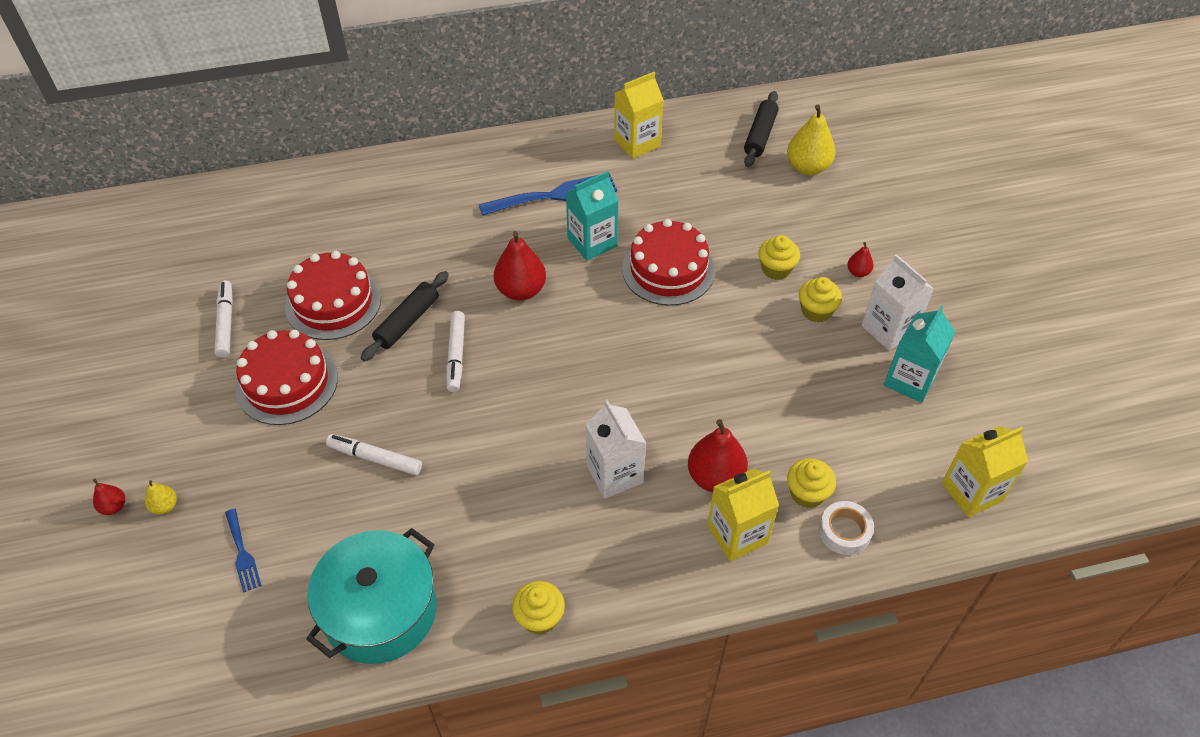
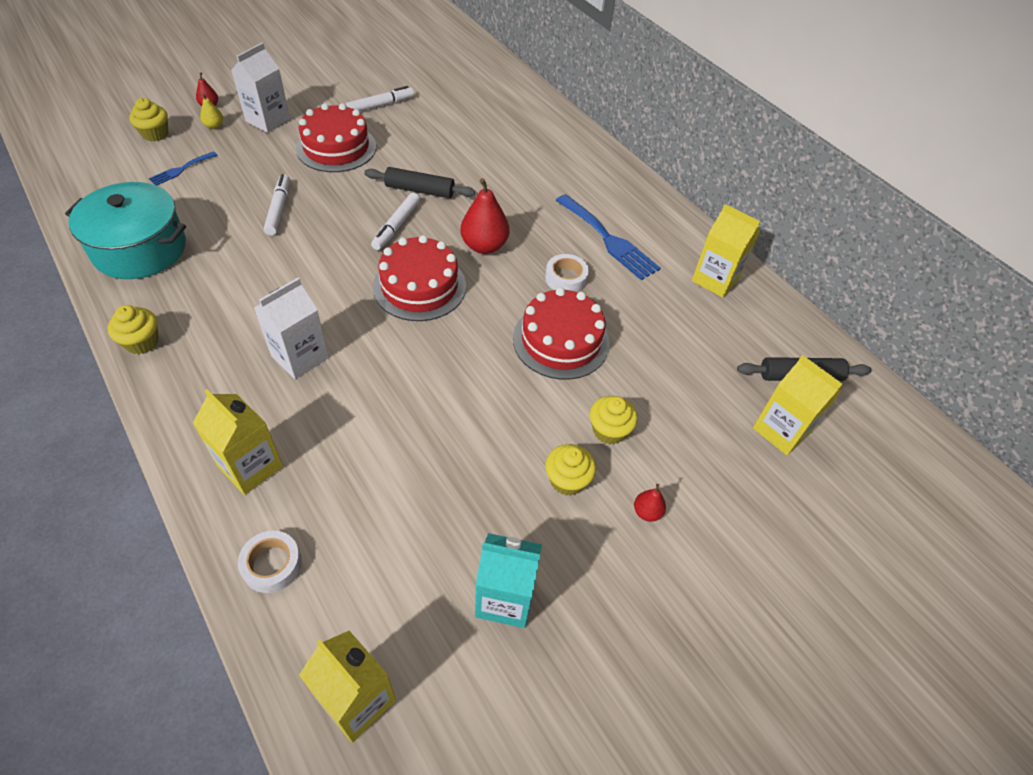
camera: 65 degrees right, 0 degrees up
red cake [285,251,381,340] -> red cake moved to [373,235,466,321]
white marker [446,311,465,392] -> white marker turned 45 degrees counterclockwise [371,193,420,250]
turquoise carton [566,171,619,261] -> white tape [545,254,589,292]
red pear [688,419,748,492] -> none
yellow pear [787,105,836,175] -> yellow carton [753,355,843,455]
yellow cupcake [787,458,836,508] -> yellow cupcake moved to [129,98,168,142]
white carton [862,254,934,350] -> white carton moved to [231,43,290,133]

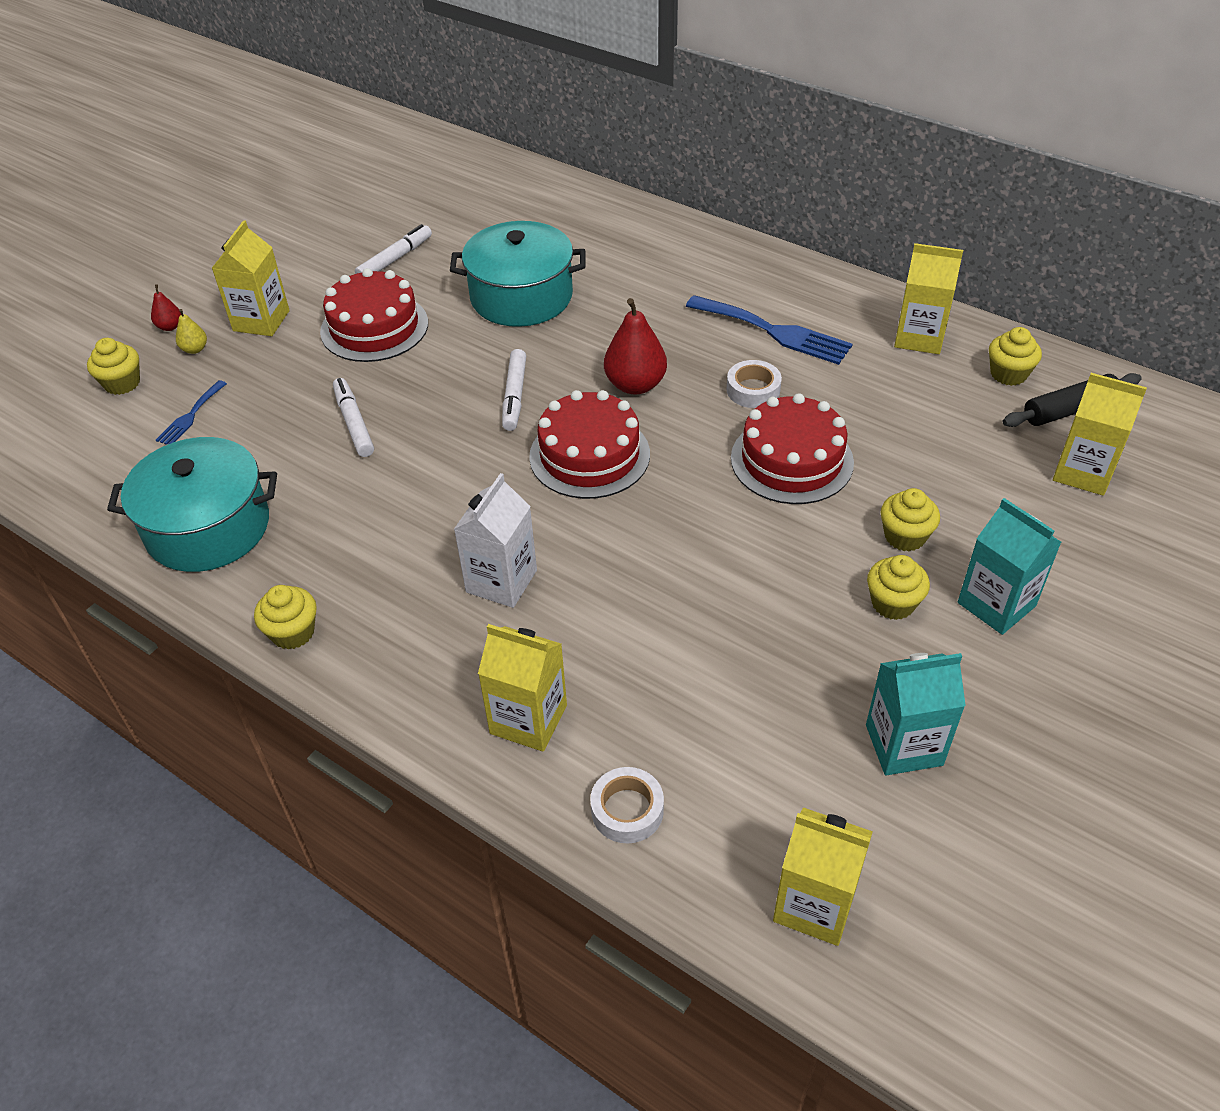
camera: 15 degrees left, 5 degrees down
white carton [231,43,290,133] -> yellow carton [212,220,290,336]
black rolling pin [364,167,475,198] -> none
red pear [634,484,666,522] -> turquoise carton [958,498,1061,635]
none -> turquoise pot [450,221,586,327]
none -> yellow cupcake [989,327,1042,386]

